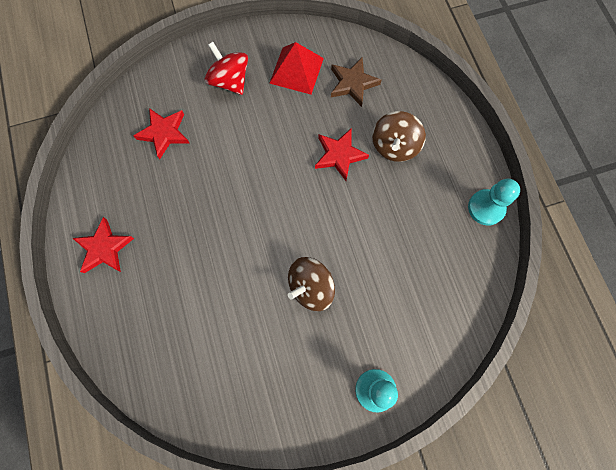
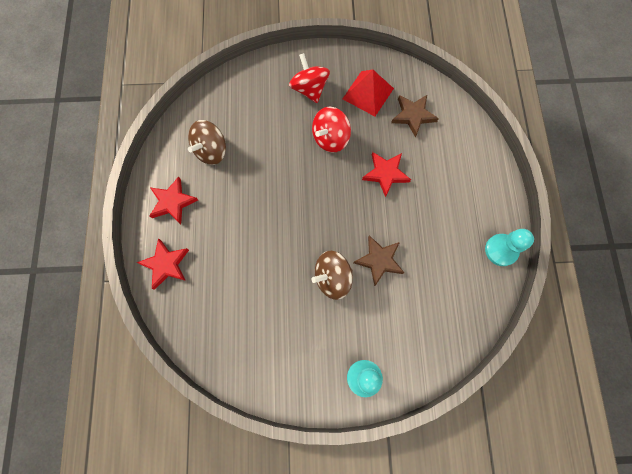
camera: 15 degrees right, 0 degrees up
red star [134,108,190,159] -> red star moved to [136,238,189,290]
brown spinning top [372,111,426,162] -> brown spinning top moved to [188,120,226,165]
none -> red spinning top [312,107,351,153]
none -> brown star [353,236,404,286]

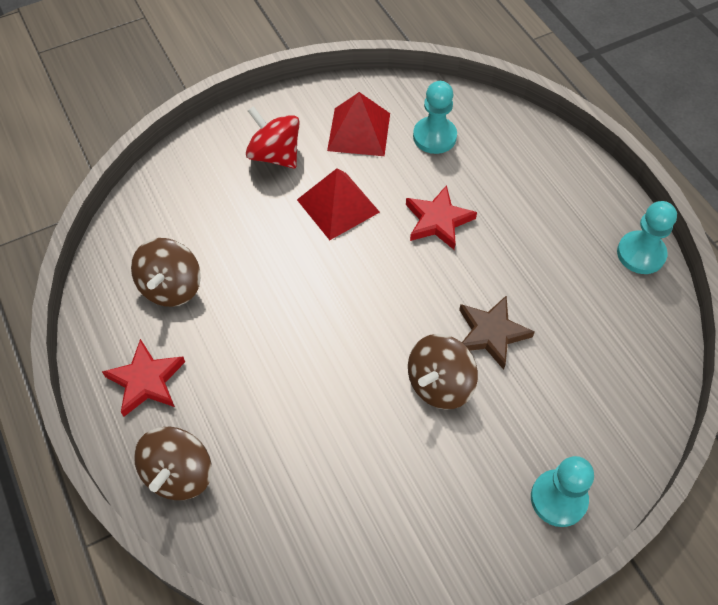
camera: 25 degrees left, 15 degrees down
red star [136,238,189,290] -> brown spinning top [134,426,212,500]
red spinning top [312,107,351,153] -> red pyramid [297,168,380,240]
brown star [391,95,439,138] -> turquoise pawn [413,81,457,154]

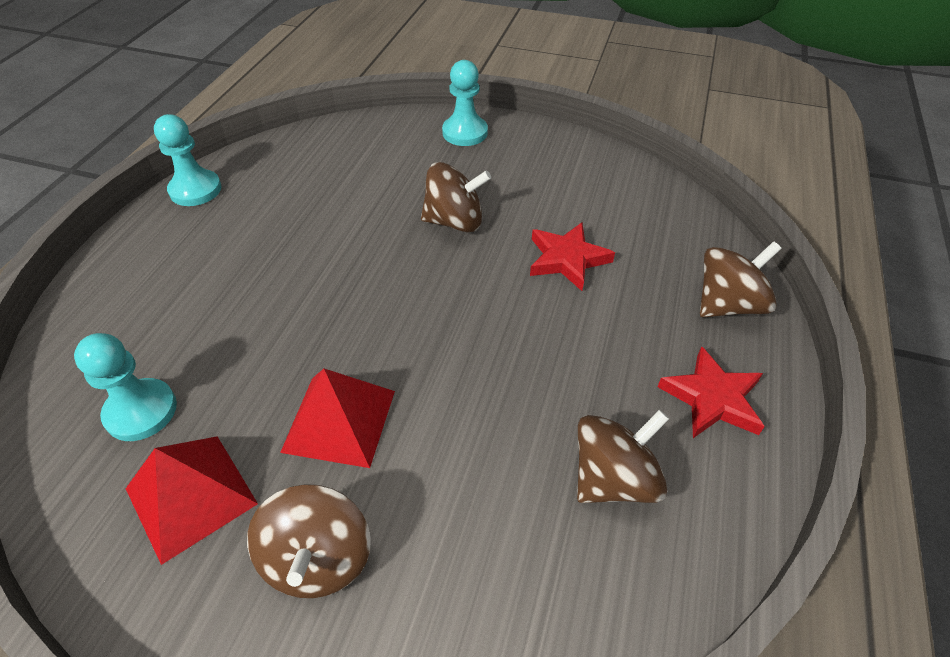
camera: 135 degrees left, 10 degrees down
red spinning top [246,106,300,169] -> brown spinning top [247,484,371,598]
red star [406,185,477,249] -> red star moved to [530,222,615,291]
brown star [459,295,535,370] -> none

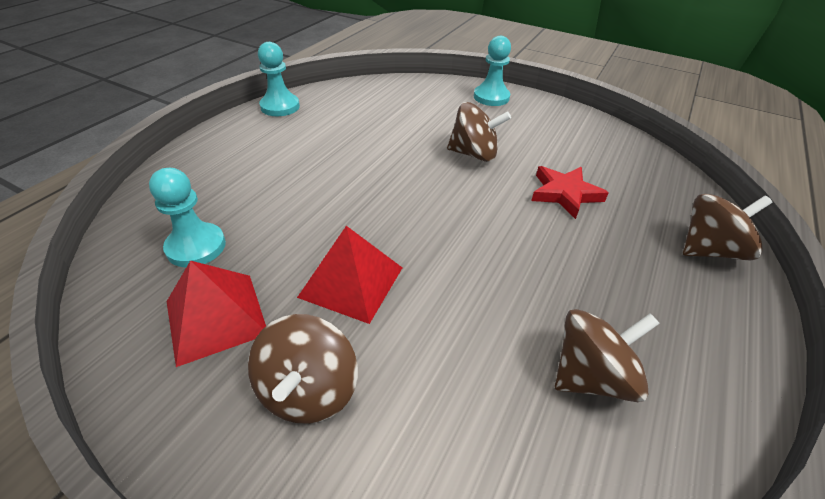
camera: 10 degrees right, 5 degrees down
red star [658,346,765,438] -> none

